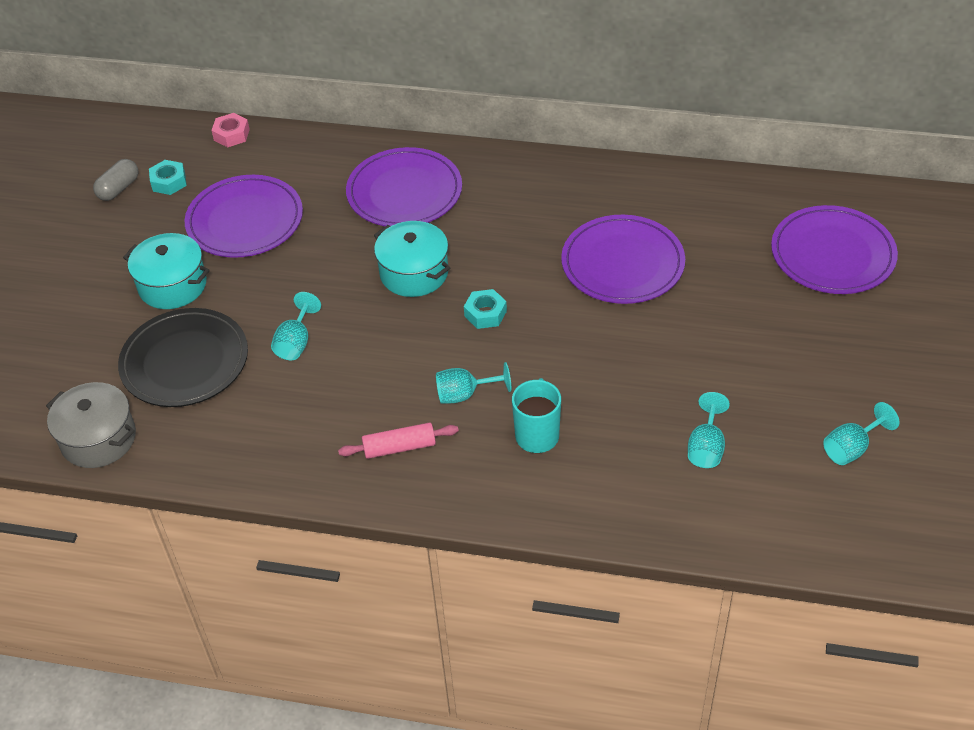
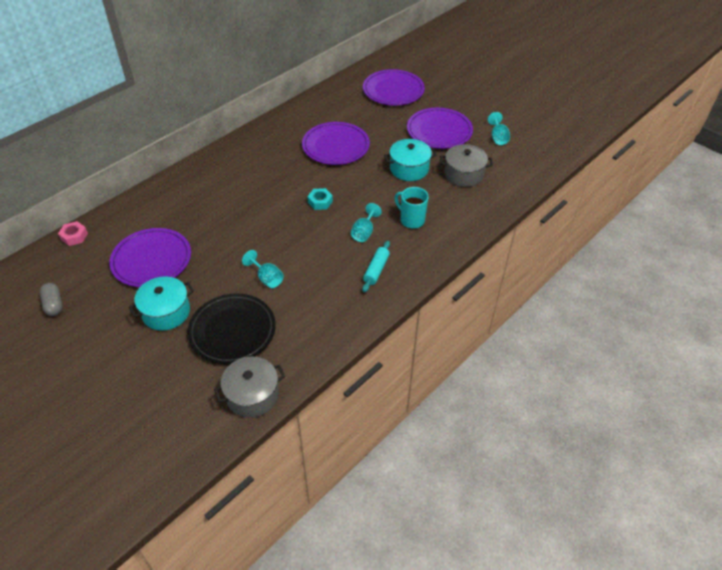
camera: 60 degrees left, 0 degrees up
turquoise nut [149,160,187,195] -> none
pink rolling pin [338,422,459,459] -> turquoise rolling pin [362,241,390,292]
purple plate [346,147,462,226] -> purple plate moved to [407,108,473,149]
turquoise pot [374,221,450,297] -> turquoise pot moved to [384,139,437,181]
turquoise goblet [688,392,730,468] -> grey pot [440,144,493,187]

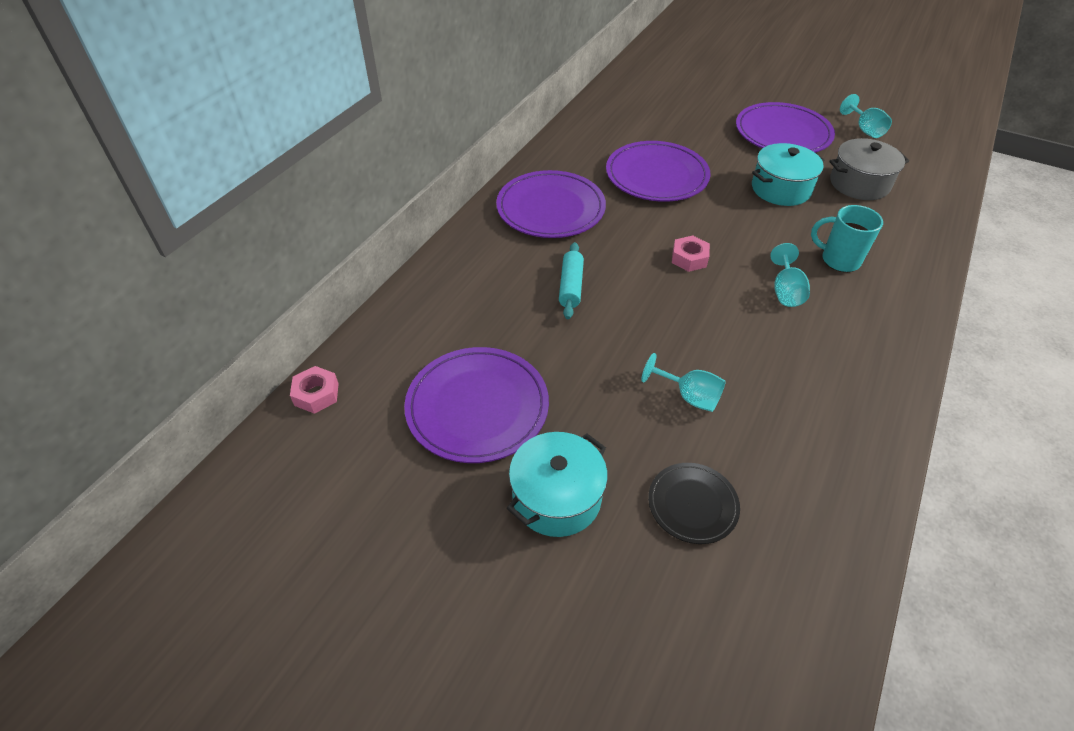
camera: 15 degrees left, 0 degrees up
grey capsule [40,283,63,316] -> none
black plate [187,293,276,364] -> black plate [648,463,740,544], size x0.57
grey pot [214,357,285,418] -> none
turquoise nut [307,188,333,210] -> pink nut [672,235,710,272]
turquoise rolling pin [362,241,390,292] -> turquoise rolling pin moved to [559,242,584,319]
purple plate [363,69,425,106] -> purple plate moved to [496,170,606,238]

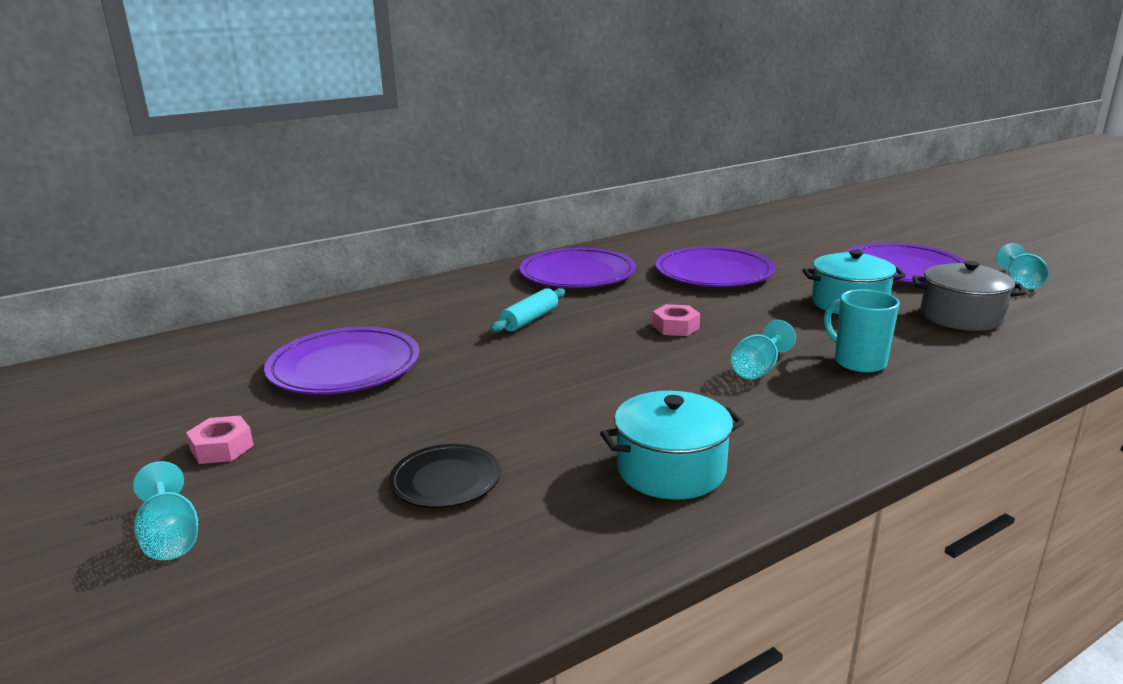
camera: 30 degrees right, 25 degrees down
pink nut [290,366,339,414] -> pink nut moved to [186,416,254,464]
turquoise pot [507,432,608,537] -> turquoise pot moved to [600,391,745,500]
turquoise goblet [641,353,726,412] -> turquoise goblet moved to [133,461,198,560]

